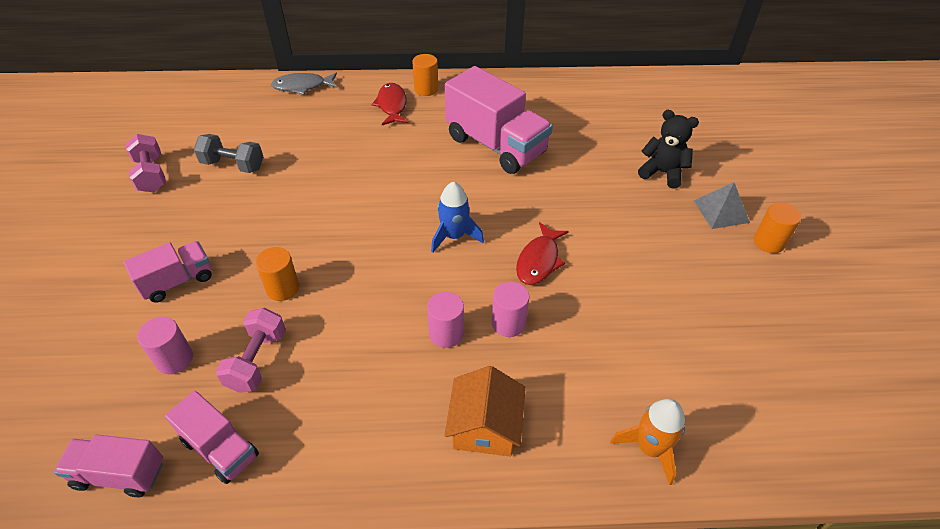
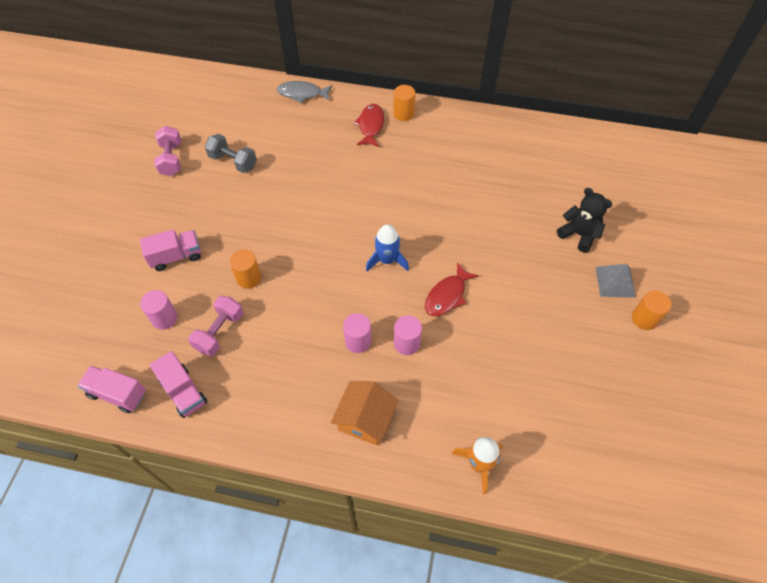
camera: 15 degrees right, 10 degrees up
pink truck [445,66,553,174] -> none

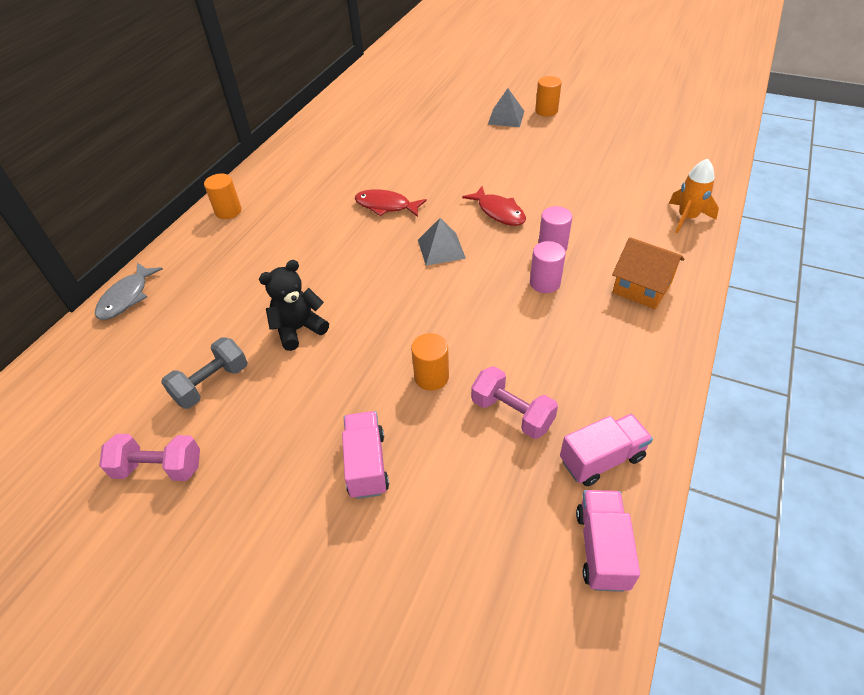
camera: 75 degrees left, 10 degrees down
pink truck [77,366,146,413] -> pink truck turned 150 degrees clockwise [576,490,640,592]
pink cylinder [140,290,178,330] -> none
red fish [353,104,384,147] -> red fish moved to [355,190,427,217]
blue rocket [366,224,409,271] -> grey pyramid [418,218,466,266]
black teddy bear [557,188,612,253] -> black teddy bear moved to [259,260,329,351]

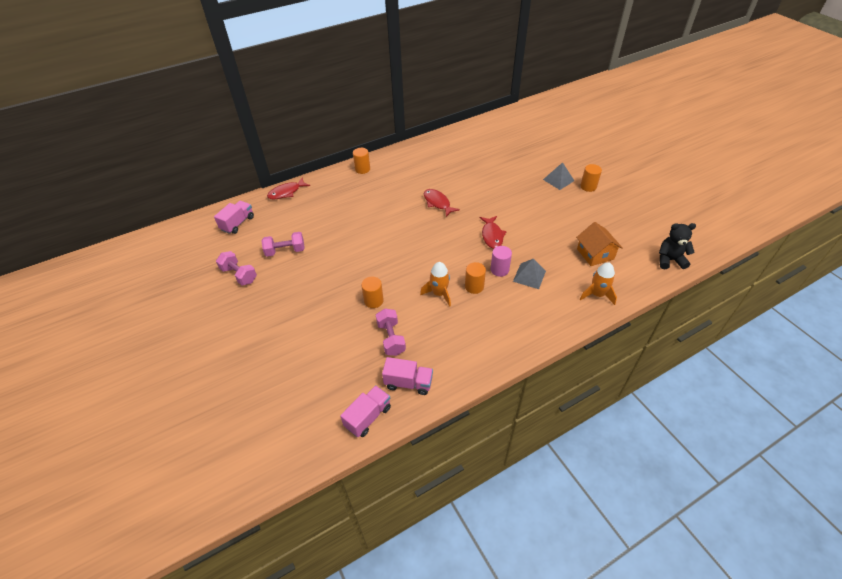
camera: 35 degrees right, 0 degrees up
grey fish [95,263,163,320] -> red fish [267,177,310,200]
grey dumbbell [161,337,248,409] -> pink dumbbell [261,232,305,257]
black teddy bear [259,260,329,351] -> black teddy bear moved to [659,223,696,269]
pink truck [342,411,389,499] -> pink truck moved to [214,201,254,234]
grey pyramid [418,218,466,266] -> grey pyramid moved to [513,259,546,289]
pink cylinder [530,241,566,293] -> orange cylinder [465,262,486,294]
orange house [612,237,685,309] -> orange house moved to [576,222,623,266]
none -> orange rocket [420,262,451,307]

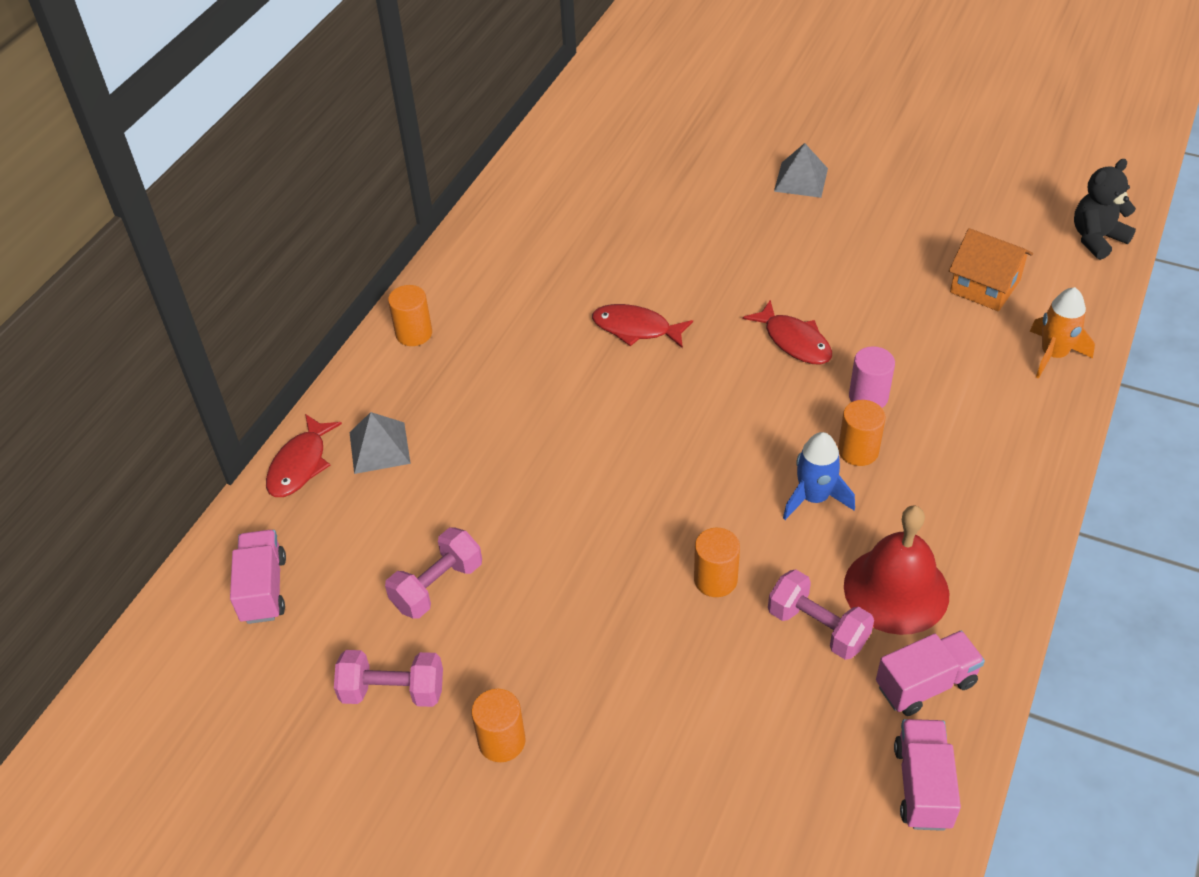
camera: 35 degrees left, 0 degrees up
orange rocket [420,262,451,307] -> blue rocket [783,432,855,520]
grey pyramid [513,259,546,289] -> grey pyramid moved to [349,412,411,474]
orange cylinder [580,164,602,192] -> orange cylinder moved to [471,689,526,762]
none -> red bell [844,506,949,635]

